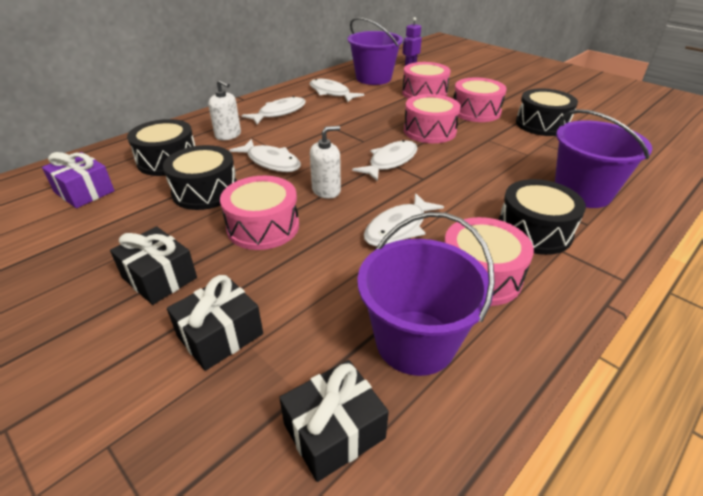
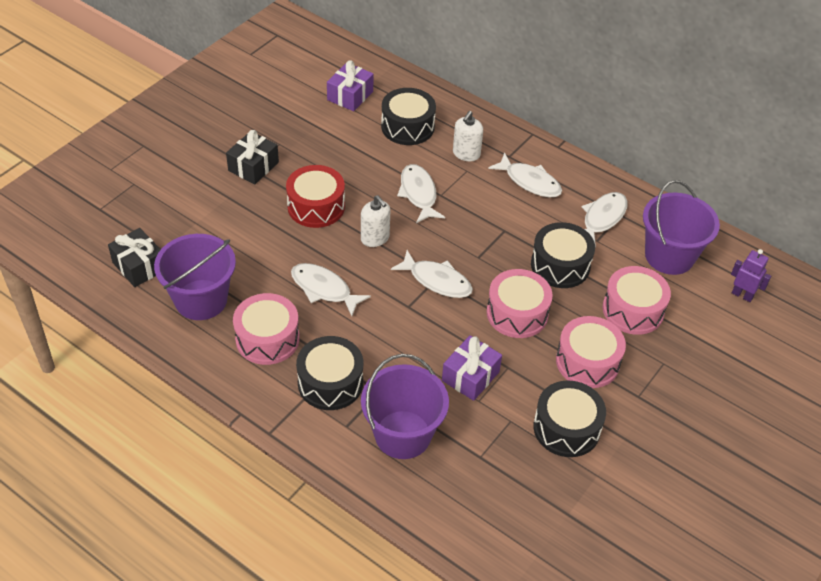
camera: 80 degrees right, 10 degrees up
black drum [163,145,237,210] -> black drum moved to [531,222,595,288]
black gift [167,275,263,371] -> none
pink drum [220,176,299,250] -> red drum [286,165,345,228]
white fish [229,139,301,172] -> white fish turned 135 degrees clockwise [397,164,445,223]
none -> purple gift [442,335,502,401]

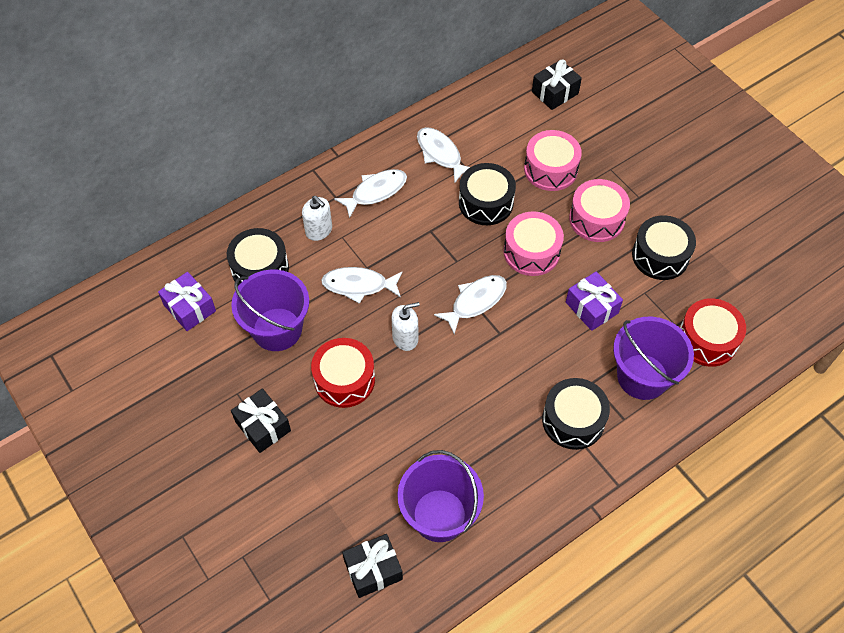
camera: 70 degrees left, 10 degrees up
pink drum [233,293,300,365] -> none
white fish [291,263,371,316] -> none
purple bucket [643,180,720,275] -> purple bucket moved to [231,270,309,351]
purple robot [731,249,771,302] -> black gift [532,60,582,110]
none -> red drum [680,298,746,367]

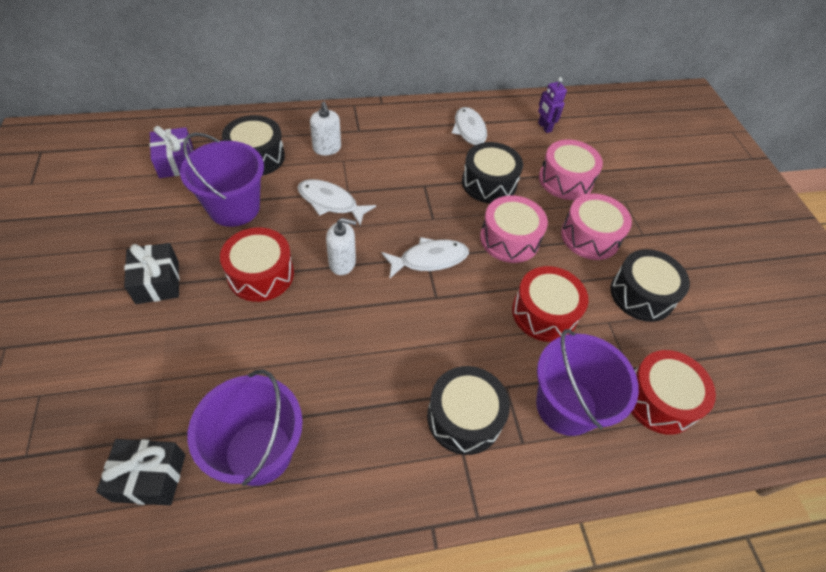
camera: 20 degrees right, 5 degrees down
white fish [334,169,407,218] -> none
black gift [532,60,582,110] -> none
purple gift [566,272,623,331] -> red drum [512,266,588,342]
none -> purple robot [538,77,567,133]

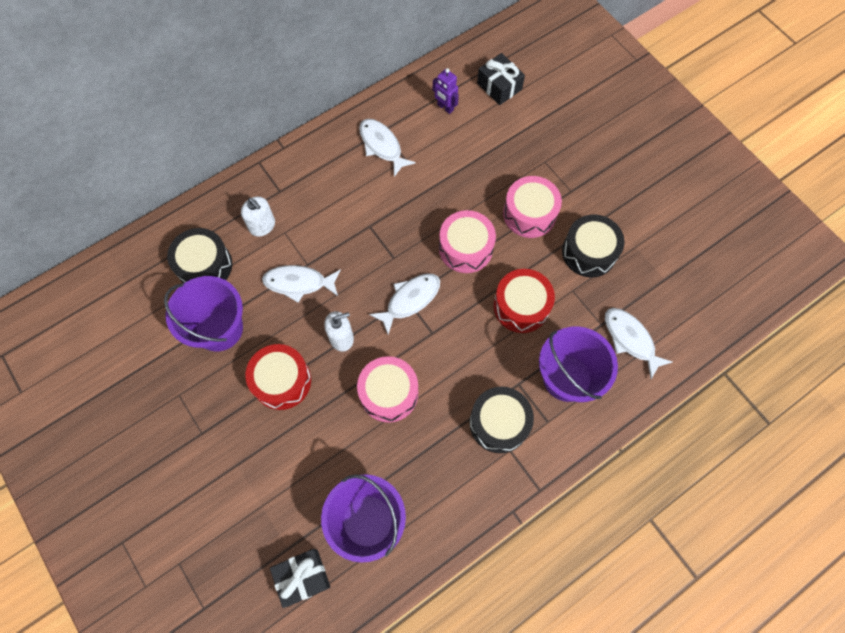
camera: 20 degrees left, 15 degrees up
black gift [124,243,179,304] -> black gift moved to [477,53,525,105]
purple gift [149,126,193,178] -> none
black drum [462,142,523,203] -> none
pink drum [539,140,603,200] -> pink drum moved to [357,356,418,423]
red drum [631,350,716,435] -> white fish [605,308,673,379]

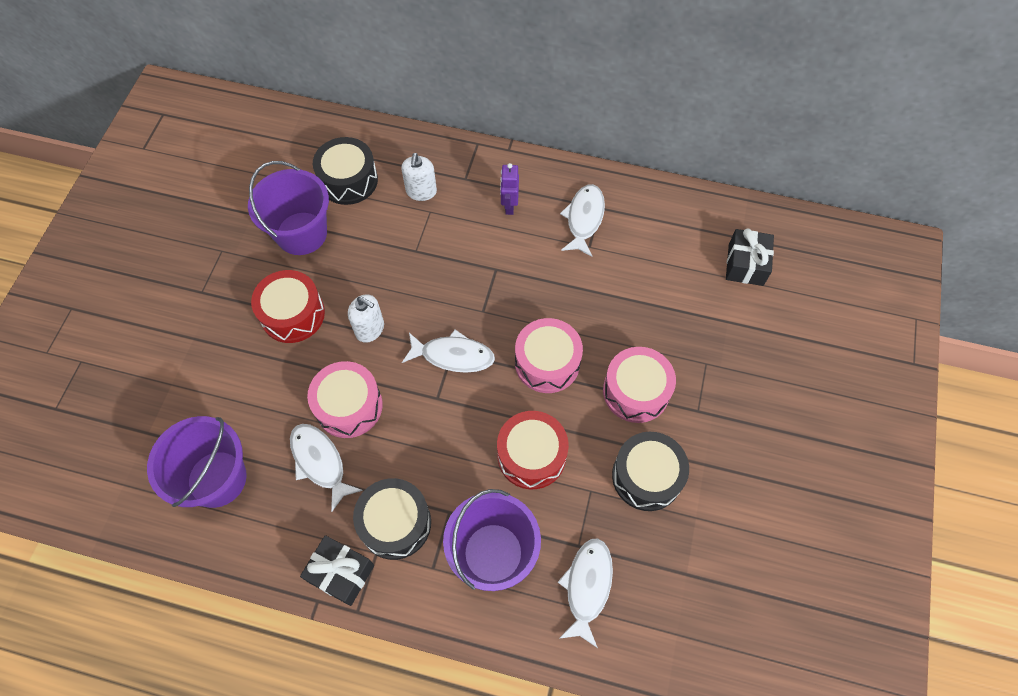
camera: 50 degrees right, 5 degrees down
white fish [262,265,341,303] -> white fish moved to [290,424,363,512]
black gift [270,549,331,608] -> black gift moved to [300,535,374,606]
purple robot [433,68,459,114] -> purple robot moved to [500,163,519,215]

